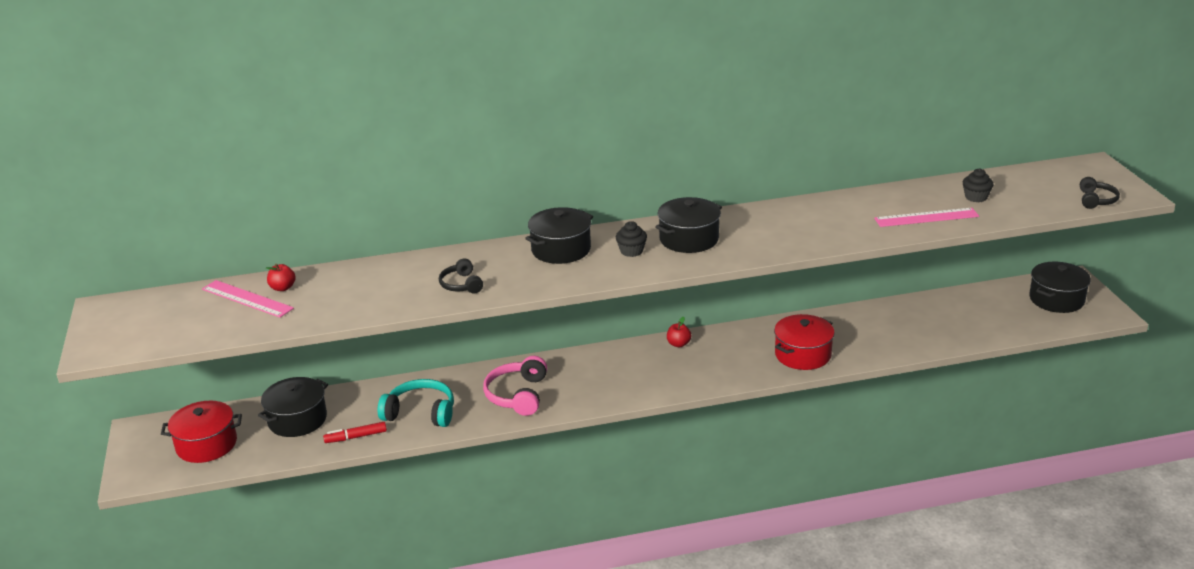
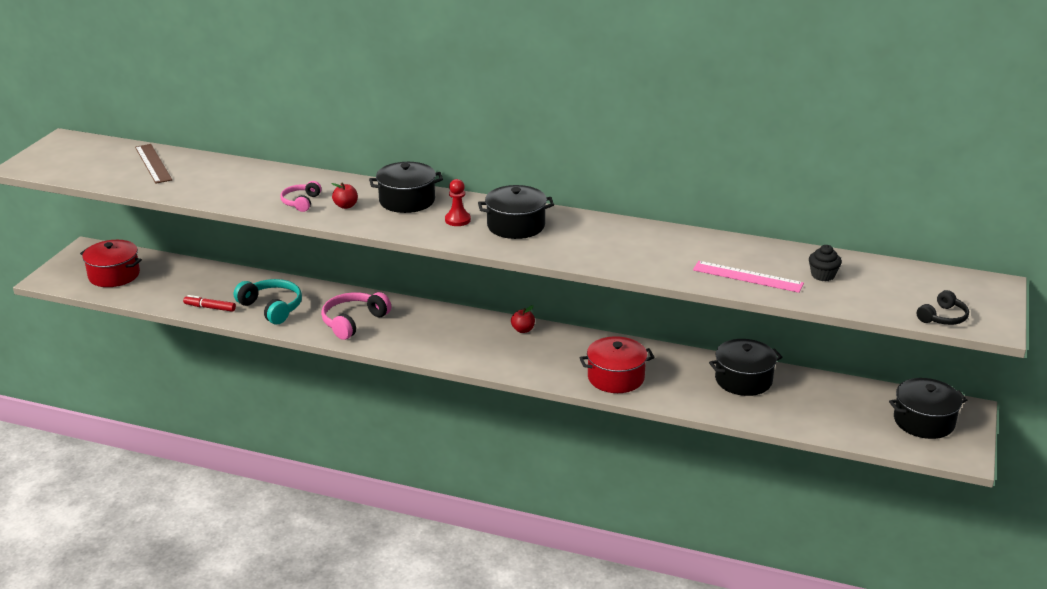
camera: 30 degrees right, 0 degrees up
pink ruler [202,280,294,318] -> brown ruler [135,144,172,184]
black pot [258,377,328,437] -> black pot moved to [709,339,782,396]
red apple [266,264,296,291] -> red apple moved to [331,182,358,209]
black headphones [439,258,483,293] -> pink headphones [280,181,322,212]
black cupcake [616,221,647,257] -> red pawn [445,179,471,226]

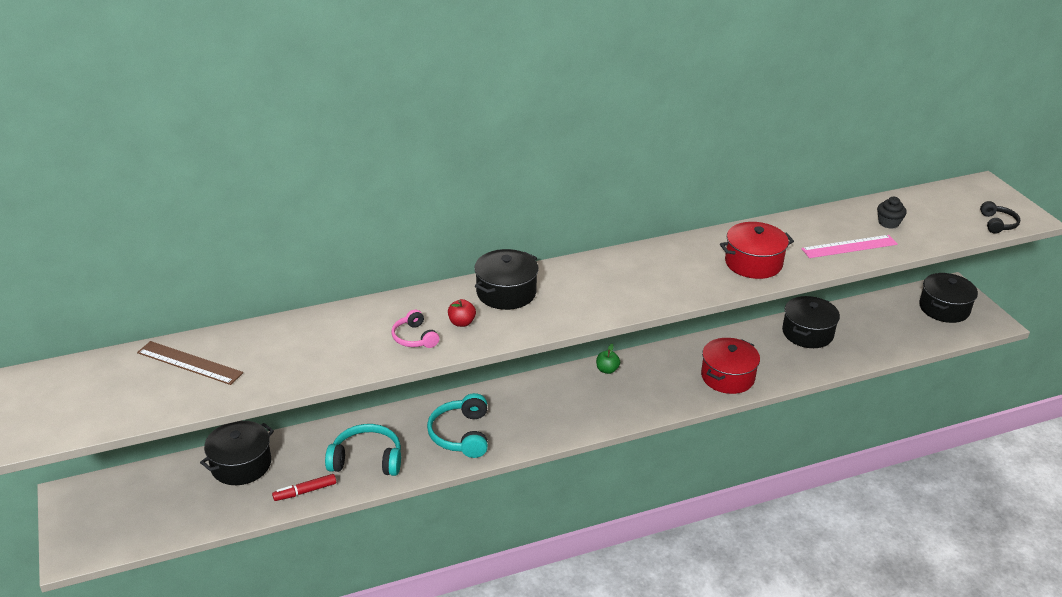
camera: 40 degrees left, 5 degrees up
red pot [80,240,142,287] -> red pot moved to [720,222,794,279]
pink headphones [321,292,391,340] -> turquoise headphones [427,393,488,458]
red pawn [445,179,471,226] -> none
black pot [478,185,554,239] -> black pot moved to [200,420,274,485]
red apple [511,305,535,333] -> green apple [596,344,620,374]

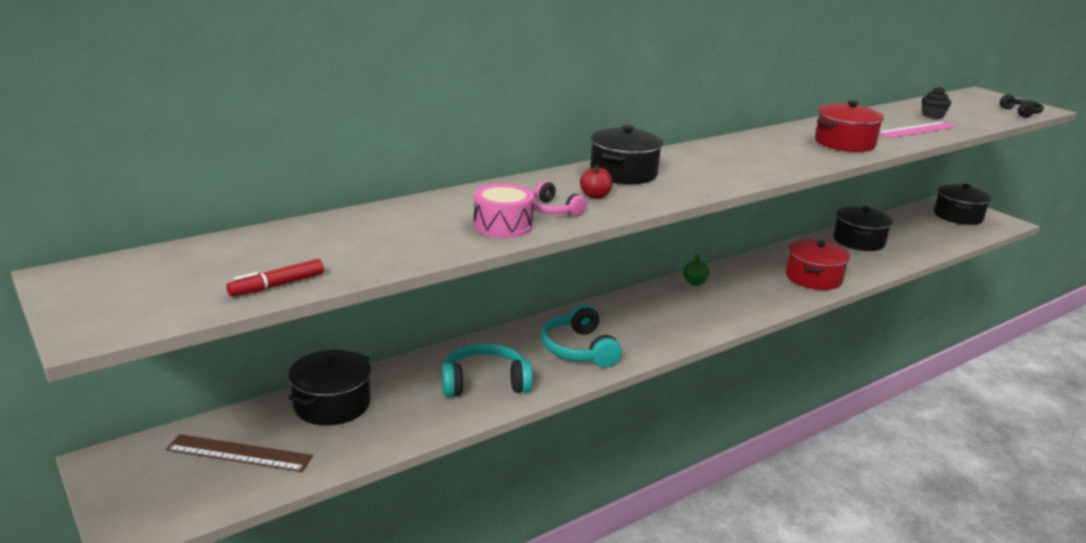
camera: 15 degrees left, 10 degrees down
brown ruler [137,341,243,385] -> brown ruler moved to [166,434,313,472]
red marker [272,474,336,501] -> red marker moved to [226,259,324,297]
none -> pink drum [474,184,534,238]

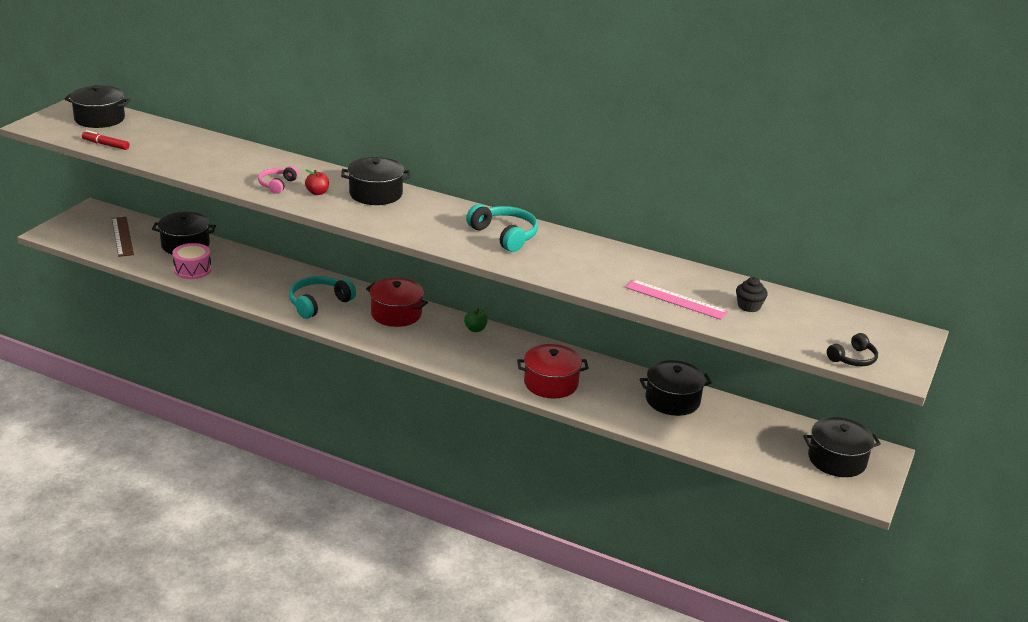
camera: 60 degrees right, 5 degrees up
turquoise headphones [442,343,533,397] -> turquoise headphones moved to [466,204,538,252]
pink drum [474,184,534,238] -> pink drum moved to [172,243,212,279]
red pot [815,101,884,152] -> red pot moved to [366,278,428,327]
none -> black pot [65,85,130,128]

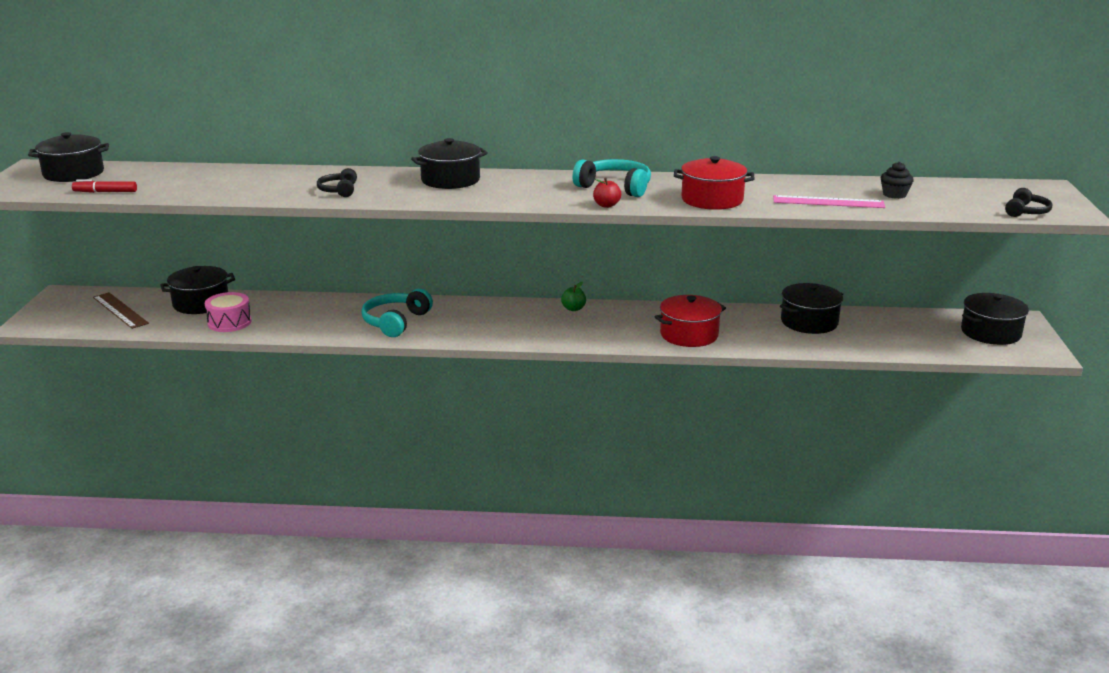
camera: 20 degrees left, 5 degrees down
pink headphones [258,166,299,194] -> black headphones [317,168,357,197]
red apple [305,170,329,195] -> red apple moved to [593,178,621,208]
red pot [366,278,428,327] -> red pot moved to [674,156,754,210]

